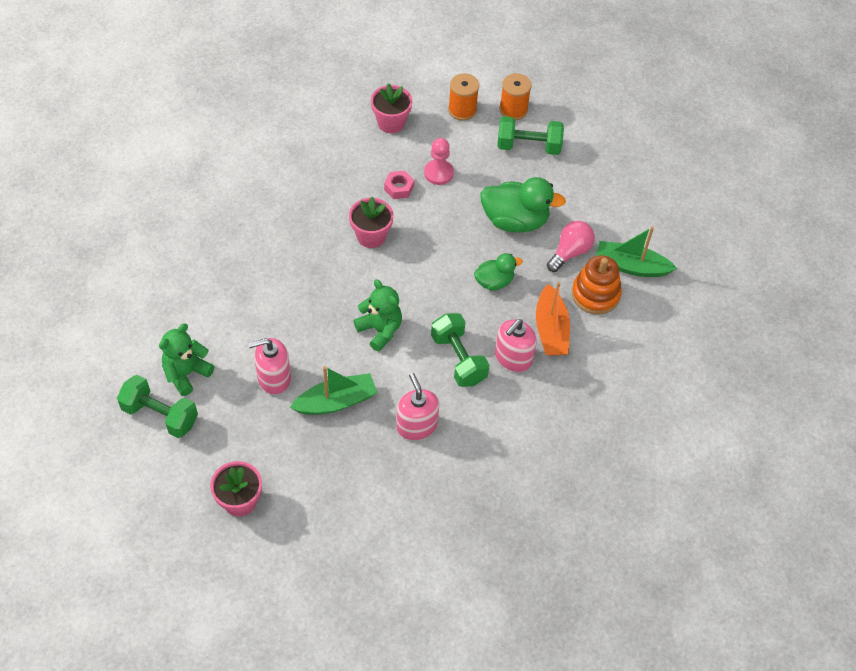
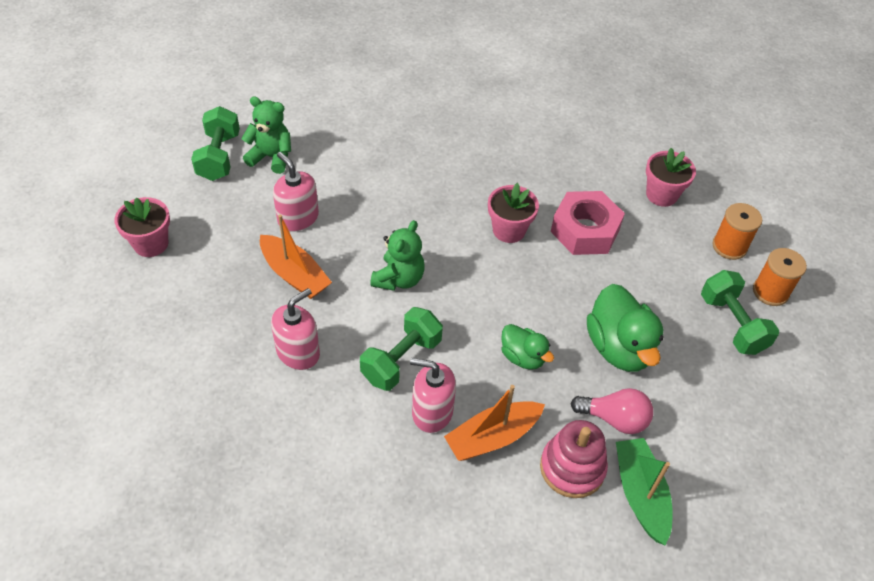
camera: 65 degrees right, 5 degrees down
green boat [290,366,378,415] -> orange boat [260,214,332,299]
pink nut [384,171,414,199] -> pink nut [551,191,625,255], size x2.01
pink pawn [424,138,454,185] -> none
orange stacking toy [572,255,622,315] -> pink stacking toy [540,420,608,498]

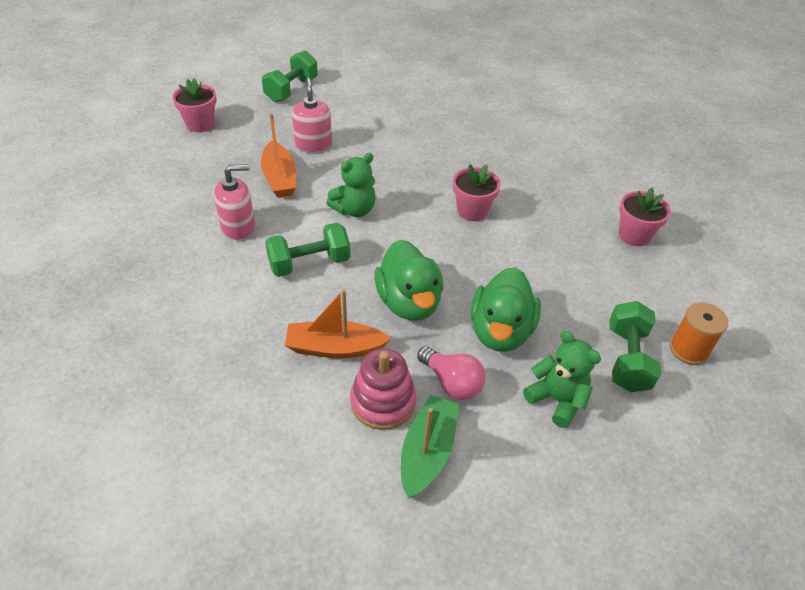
camera: 30 degrees right, 5 degrees down
green teddy bear [241,96,291,174] -> green teddy bear moved to [523,331,601,428]
pink soap dispenser [410,358,456,433] -> none
green duck [501,324,554,370] -> green duck [374,239,443,321], size x1.72
pink nut [551,191,625,255] -> none
orange spool [713,203,762,260] -> none

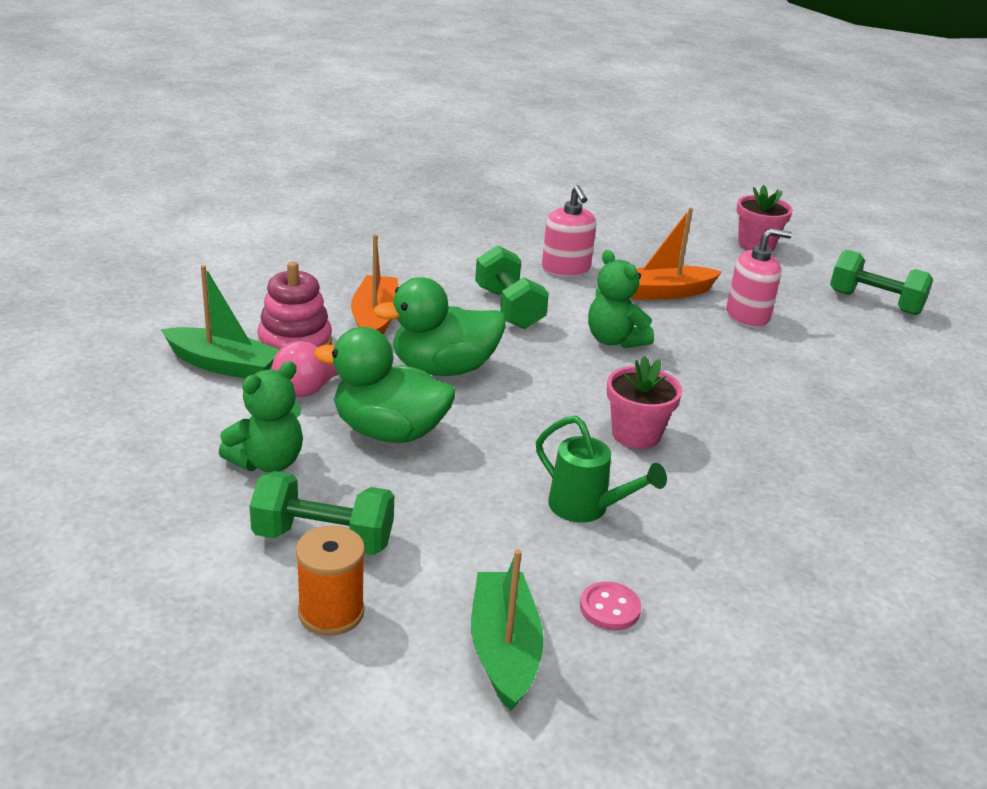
camera: 90 degrees right, 15 degrees down
pink flower pot [619,187,671,246] -> pink button [580,582,641,630]
none -> green boat [471,549,543,711]
none -> green watering can [536,416,667,523]

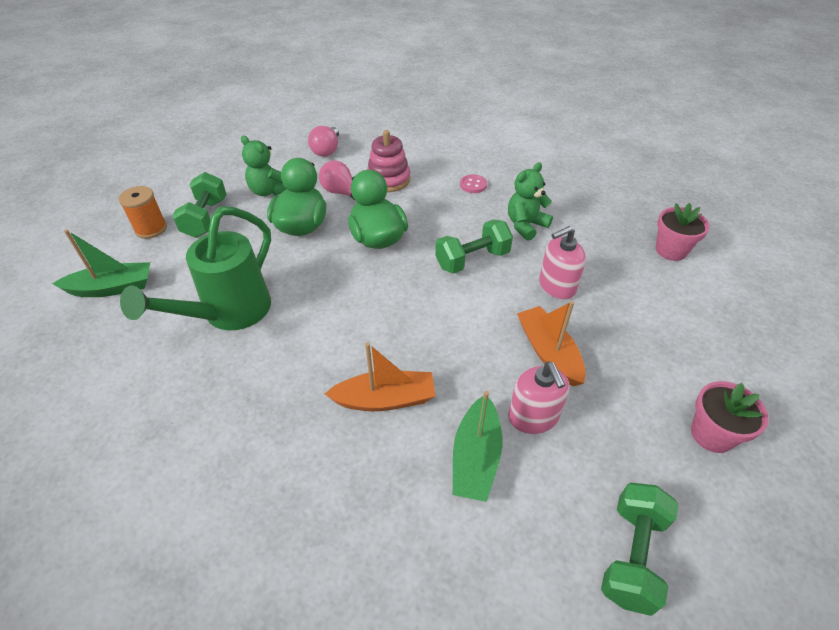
camera: 85 degrees right, 15 degrees up
green boat [161,265,280,379] -> green boat moved to [453,391,502,502]
orange boat [351,234,399,334] -> orange boat moved to [325,343,436,411]
green watering can [536,416,667,523] -> green watering can [120,207,271,330], size x1.77
pink button [580,582,641,630] -> pink button moved to [460,174,487,193]
green teddy bear [588,250,654,348] -> green teddy bear moved to [508,162,553,241]
pink flower pot [607,356,682,449] -> pink flower pot moved to [655,203,710,261]
none -> pink light bulb [308,126,339,157]

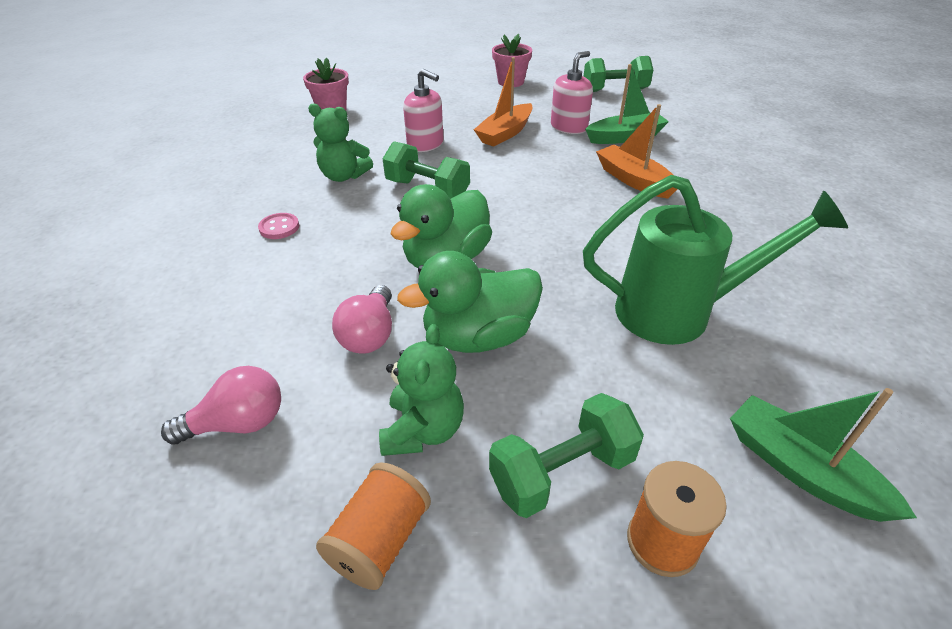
camera: 120 degrees left, 5 degrees down
pink stacking toy [367,130,410,192] -> none
none -> orange spool [316,462,431,590]

